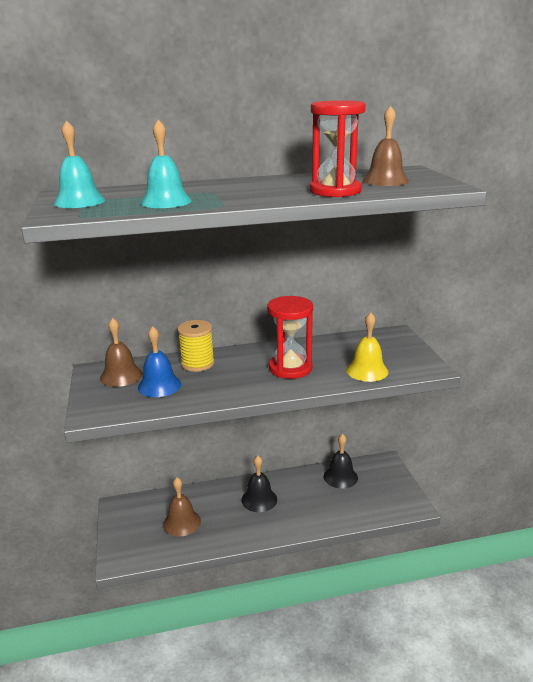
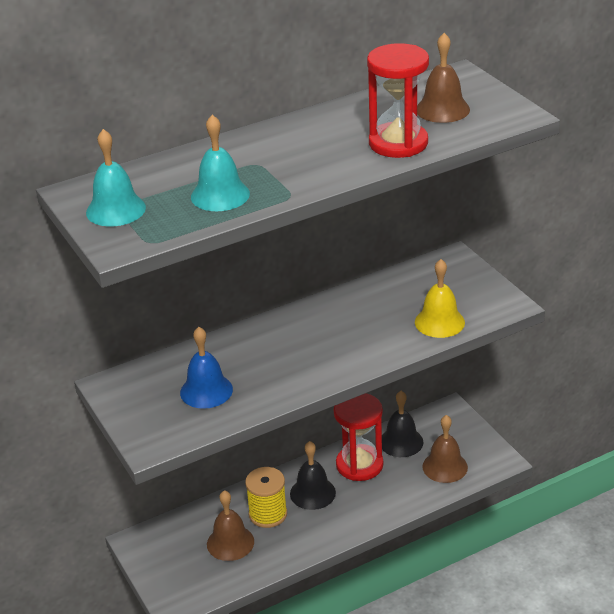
camera: 15 degrees left, 10 degrees up
brown bell [100,318,142,387] -> brown bell moved to [422,415,468,483]
yellow spool [177,320,215,372] -> yellow spool moved to [245,467,287,528]
red hourglass [267,296,313,379] -> red hourglass moved to [334,393,383,481]

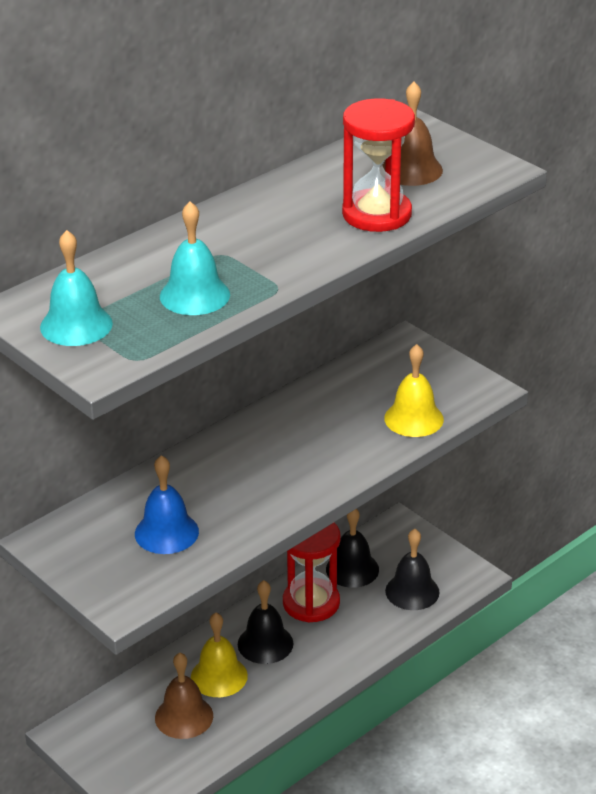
camera: 15 degrees left, 0 degrees up
yellow spool [245,467,287,528] -> yellow bell [191,613,248,697]
brown bell [422,415,468,483] -> black bell [385,529,439,610]

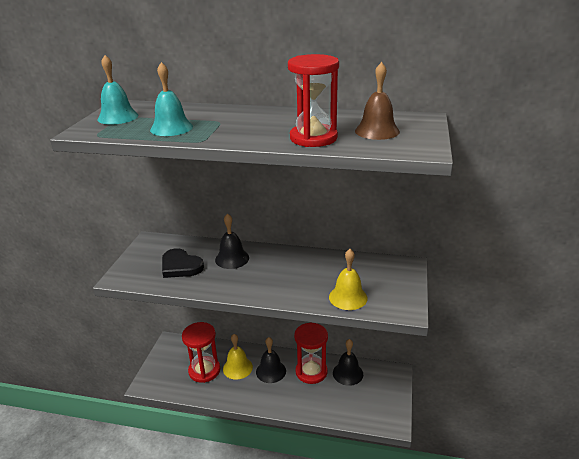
camera: 55 degrees right, 5 degrees down
blue bell [135,455,199,554] -> black heart [162,248,204,278]
brown bell [155,653,213,739] -> red hourglass [182,322,220,383]
black bell [385,529,439,610] -> black bell moved to [215,213,249,269]

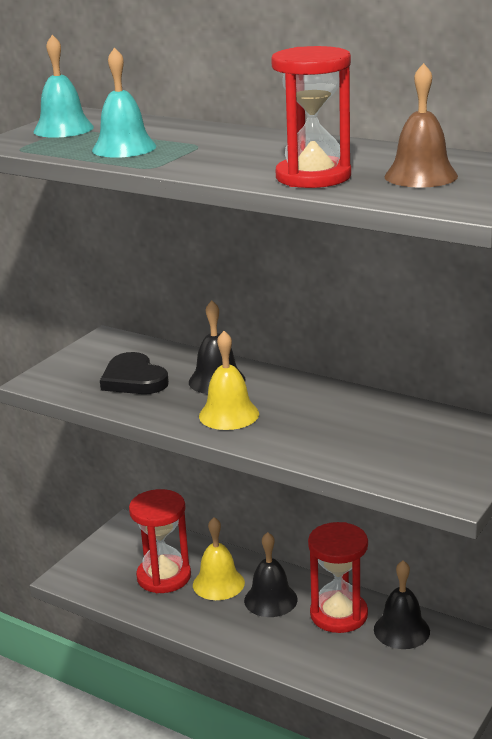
camera: 20 degrees right, 5 degrees down
yellow bell [329,249,368,310] -> yellow bell moved to [199,331,259,430]

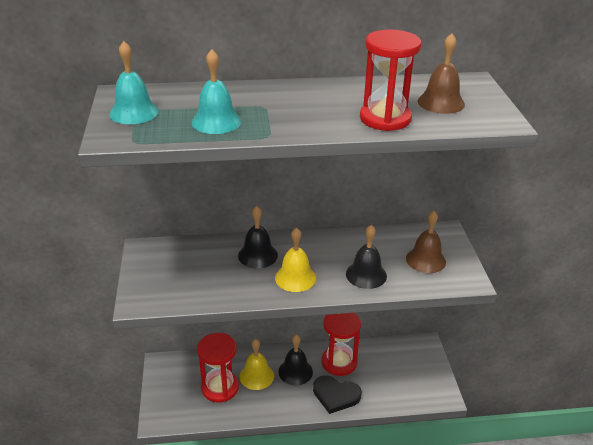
camera: 40 degrees left, 10 degrees up
black heart [100,352,169,394] -> black heart moved to [313,375,362,414]
black bell [374,560,430,649] -> black bell moved to [346,225,387,289]
none -> brown bell [406,211,446,273]

